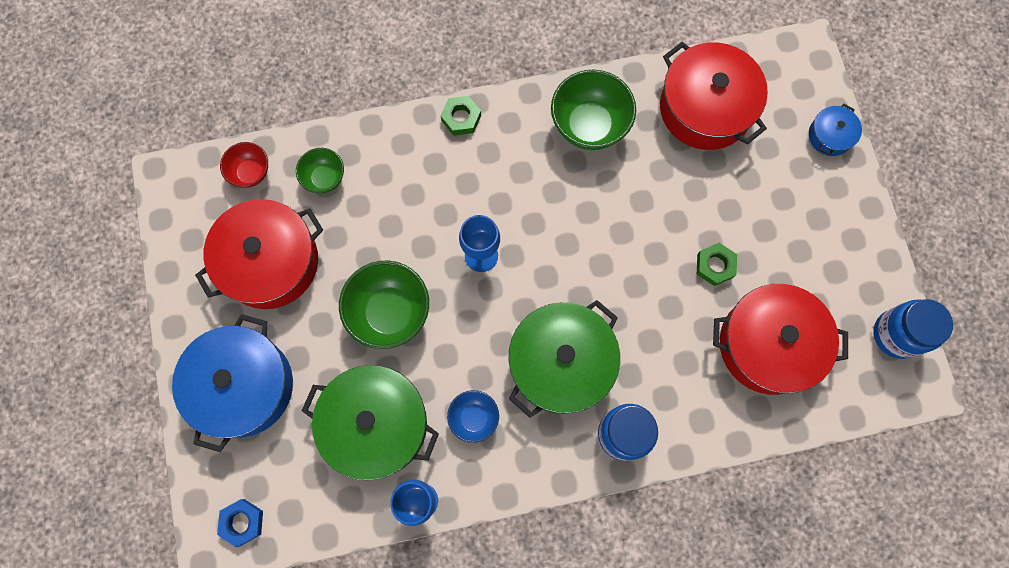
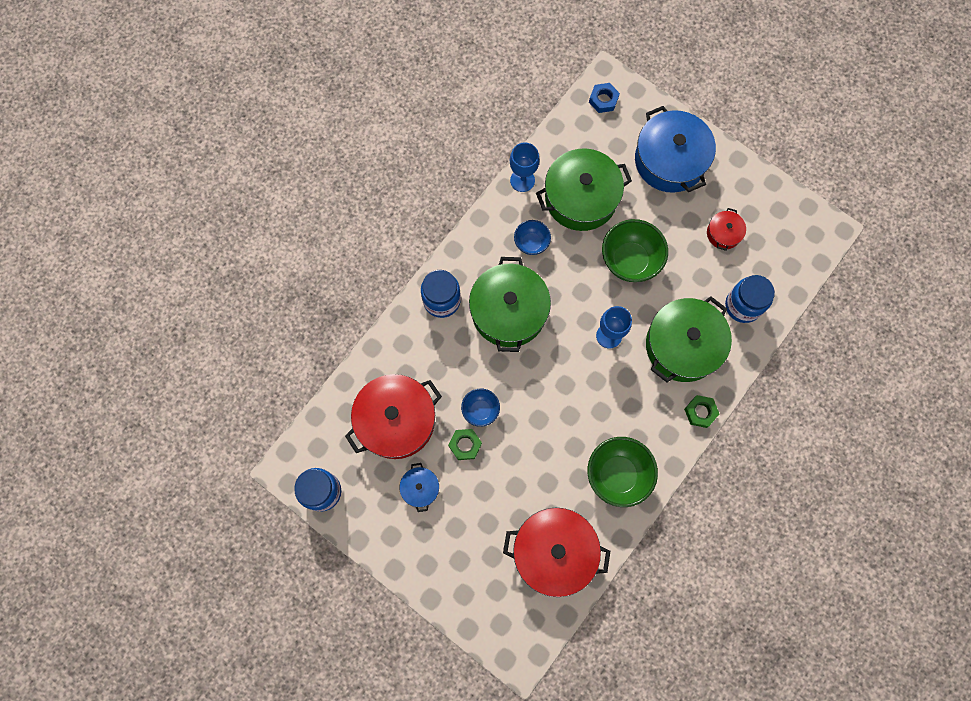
camera: 140 degrees right, 0 degrees up
red pot [195,199,323,309] -> red pot [707,208,746,251], size x0.47
red bowl [220,142,268,188] -> none
green bowl [296,148,344,194] -> blue jar [725,275,775,323]
blue pot [809,104,862,156] -> blue pot moved to [399,463,439,512]
none -> blue bowl [461,388,500,427]
none -> green pot [646,296,732,382]

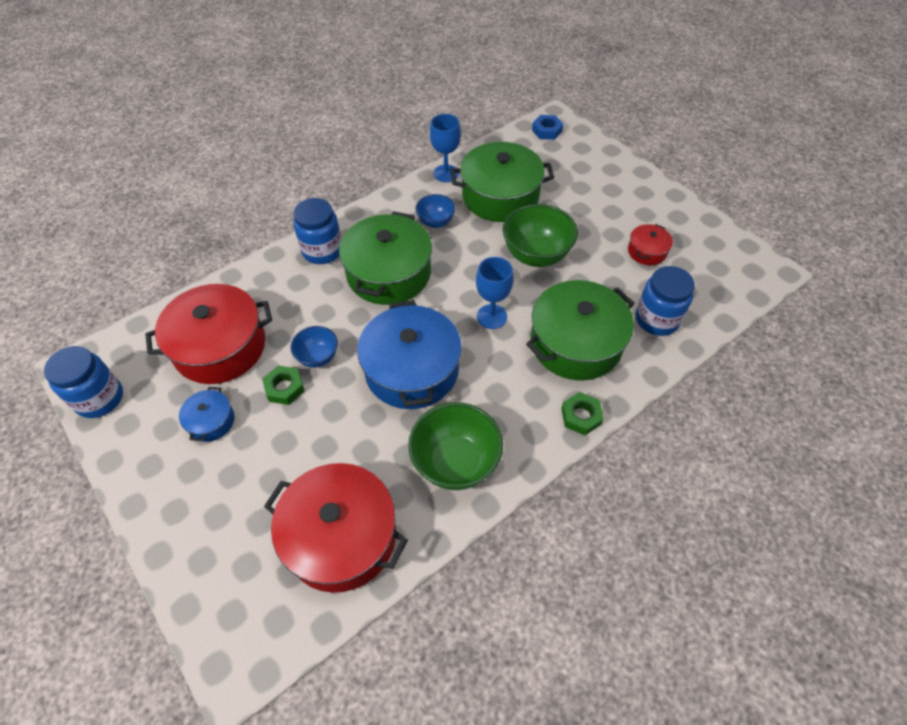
camera: 15 degrees right, 20 degrees down
blue pot [635,106,716,193] -> blue pot moved to [357,300,462,409]

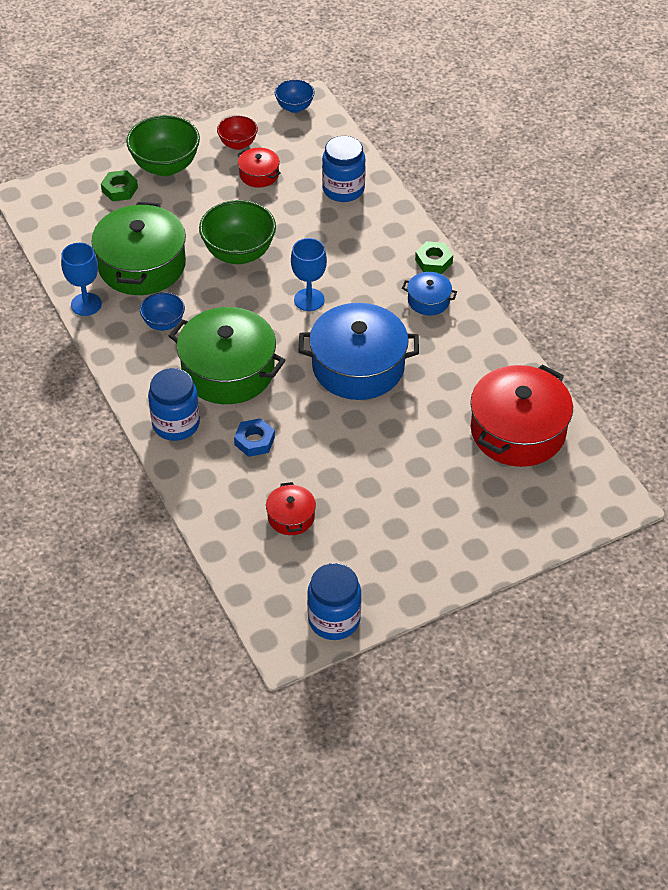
camera: 80 degrees left, 5 degrees down
red pot [145,284,272,384] -> red pot [266,482,316,535], size x0.47
blue pot [179,387,234,442] -> blue pot moved to [402,272,457,315]
green nut [262,366,304,405] -> green nut moved to [101,170,138,201]
blue bowl [290,326,338,368] -> blue bowl moved to [275,79,315,113]
green bowl [408,402,503,490] -> green bowl moved to [126,115,200,176]
green pot [526,280,635,381] -> none
blue nut [532,115,563,140] -> blue nut moved to [234,418,275,457]
none -> red bowl [217,116,258,150]

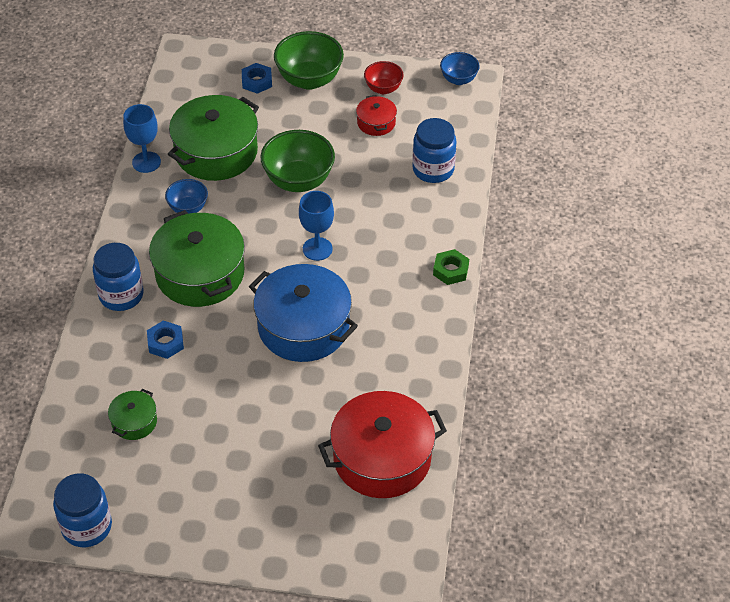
camera: 35 degrees right, 0 degrees up
green nut [101,170,138,201] -> blue nut [242,63,272,94]
red pot [266,482,316,535] -> green pot [108,389,157,440]
blue pot [402,272,457,315] -> none

